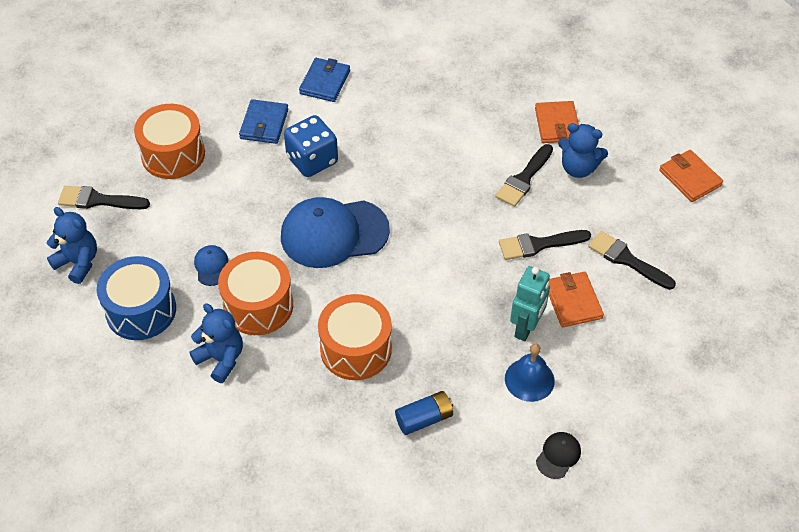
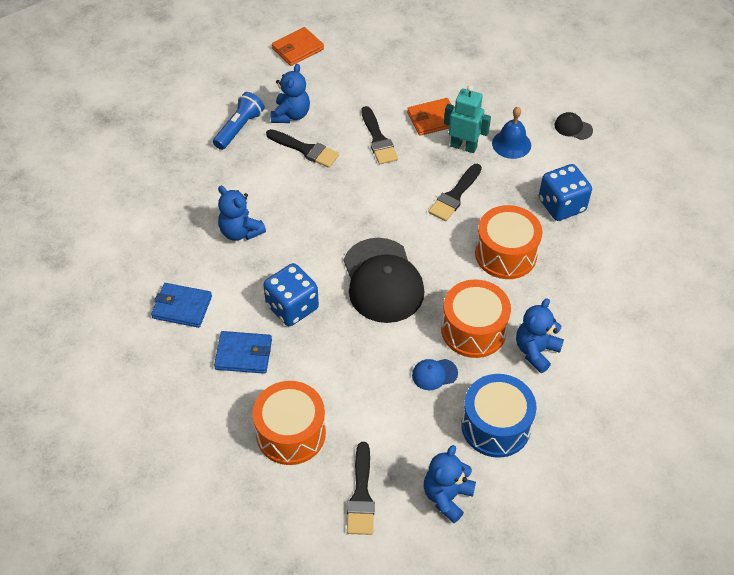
camera: 95 degrees left, 0 degrees up
blue cap [281,197,390,268] -> black cap [344,238,424,323]
blue battery [395,391,453,435] -> blue dice [539,164,592,221]
orange wallet [535,101,579,143] -> blue flashlight [213,92,264,150]
black brush [588,231,676,290] -> black brush moved to [428,164,482,221]
none -> blue teddy bear [218,186,266,241]

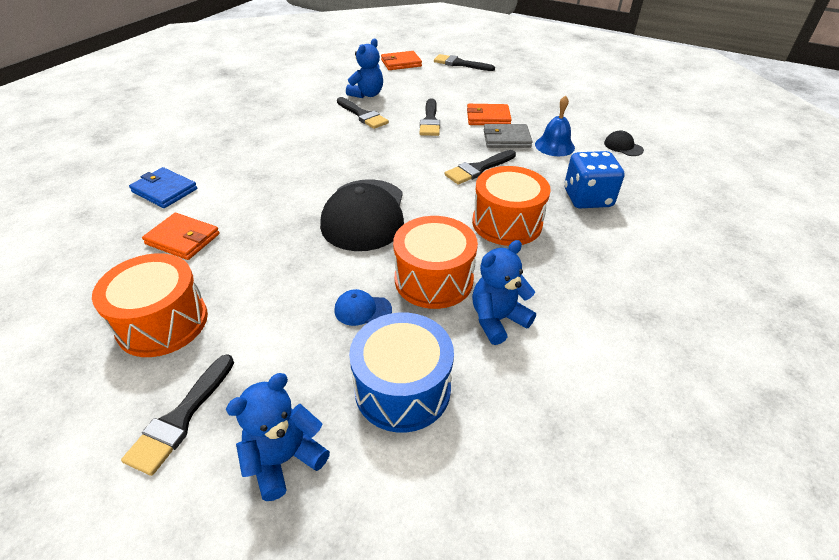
camera: 20 degrees right, 10 degrees down
blue flashlight [213,92,264,150] -> none
blue wallet [214,331,272,374] -> orange wallet [142,213,220,260]
blue teddy bear [218,186,266,241] -> none
blue dice [263,263,319,326] -> none
turquoise robot [444,85,491,153] -> grey wallet [484,124,532,148]
none -> black brush [434,54,495,71]

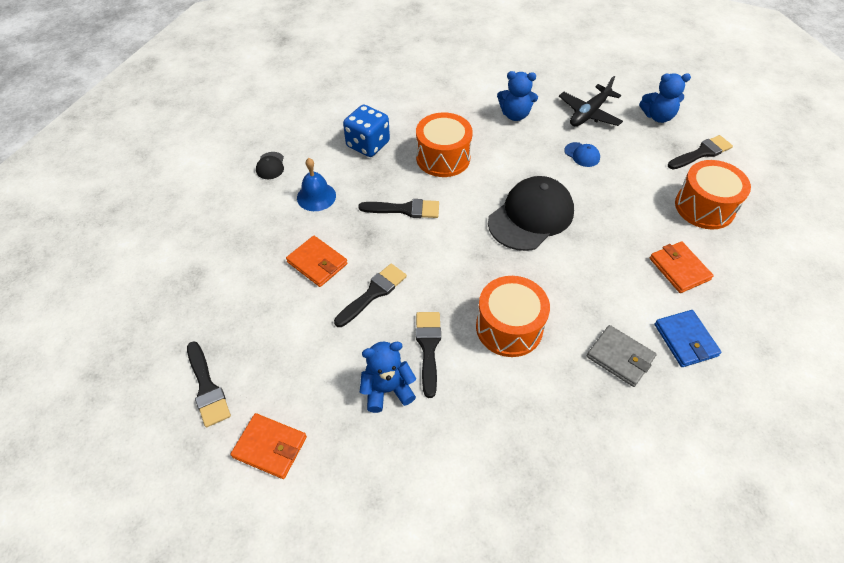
camera: 140 degrees left, 10 degrees up
blue drum [349,313,454,433] -> black plane [559,76,623,126]
orange drum [393,216,478,309] -> orange drum moved to [476,276,550,357]
grey wallet [484,124,532,148] -> grey wallet moved to [587,325,657,387]

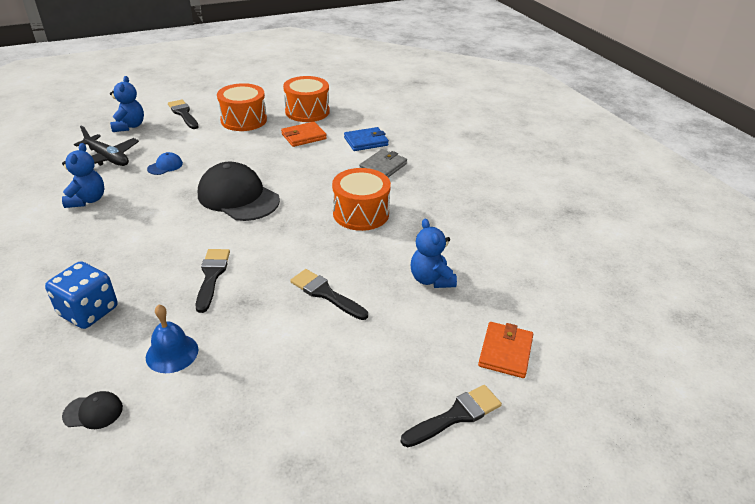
camera: 95 degrees left, 15 degrees down
orange wallet [286,236,348,287] -> none
orange drum [416,112,473,177] -> orange drum moved to [283,76,329,122]
black brush [416,312,441,398] -> none

